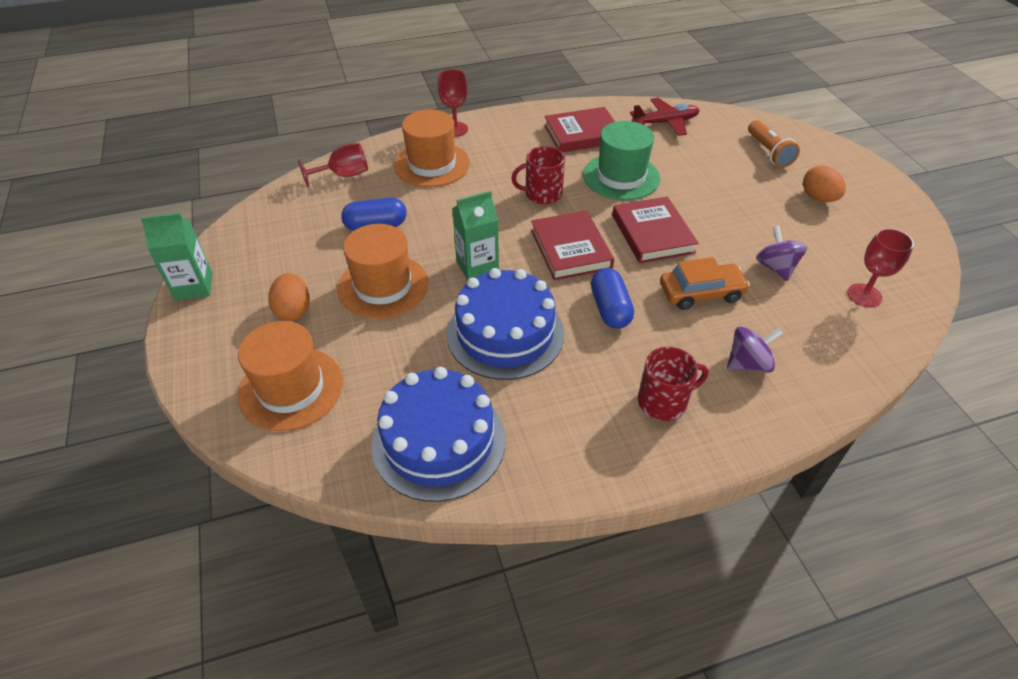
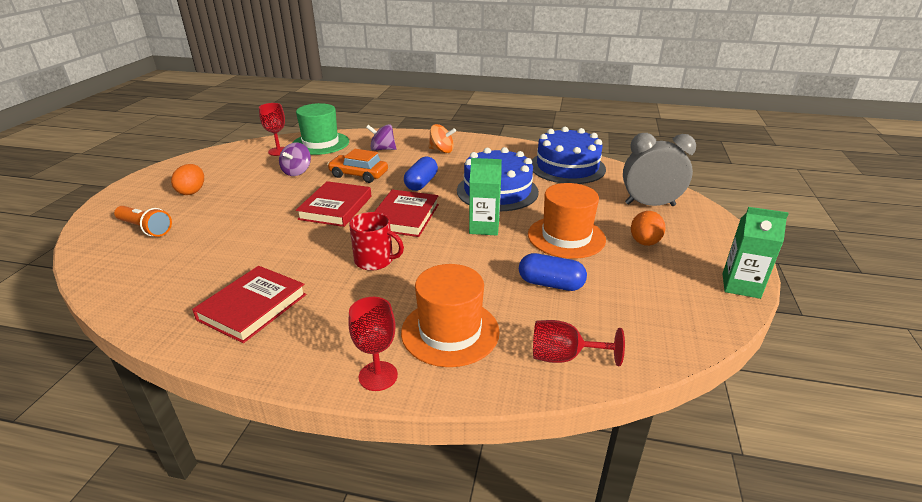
camera: 150 degrees left, 15 degrees down
orange hat [238,321,343,431] -> grey clock [623,133,696,206]
red book [544,107,615,152] -> red book turned 75 degrees counterclockwise [192,266,306,343]
green hat [583,121,660,200] -> green hat moved to [293,103,349,155]
red plane [630,98,700,136] -> none
red mug [638,347,708,421] -> orange spinning top [428,124,456,153]
orange flashlight [748,120,800,168] -> orange flashlight turned 105 degrees clockwise [114,206,172,237]

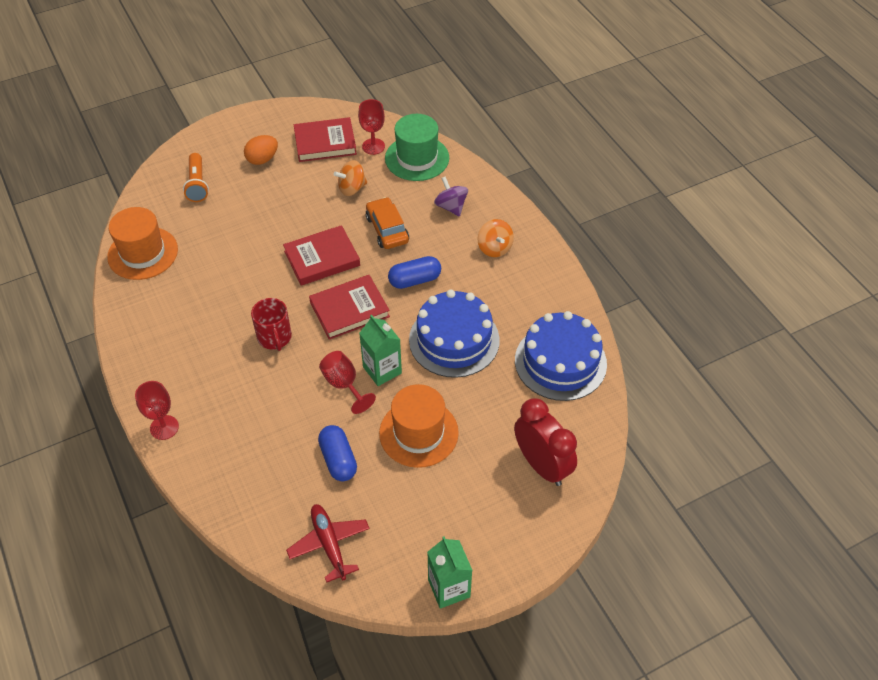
camera: 50 degrees right, 20 degrees up
red book [192,266,306,343] -> red book moved to [294,117,357,162]
purple spinning top [279,142,311,176] -> orange spinning top [334,160,367,196]
orange hat [401,264,500,367] -> orange hat moved to [107,207,178,280]
red goblet [533,320,625,366] -> red goblet moved to [319,351,376,414]
grey clock [623,133,696,206] -> red clock [514,398,577,486]
orange egg [631,211,665,246] -> none
none -> red plane [286,504,370,583]

